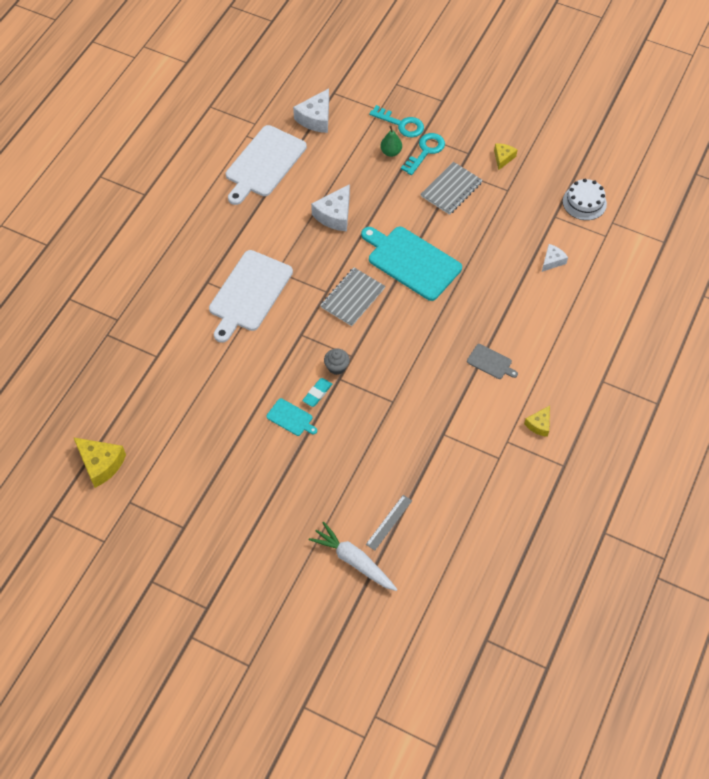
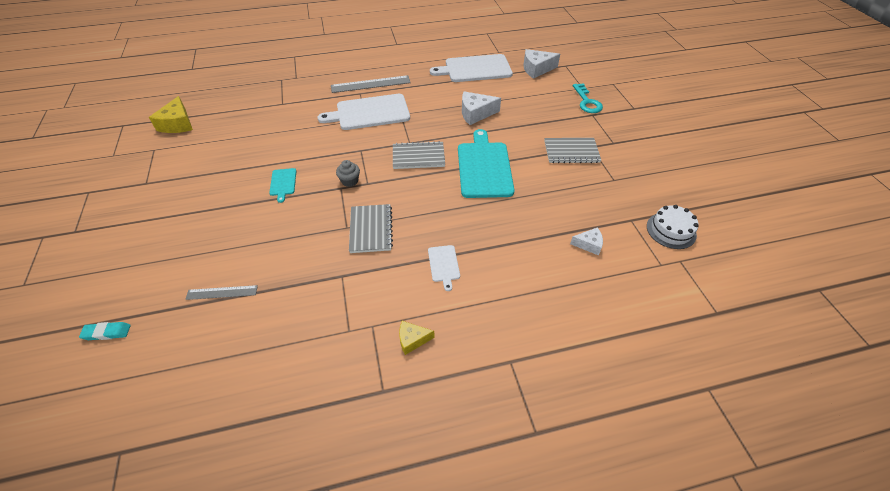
camera: 50 degrees right, 10 degrees down
turquoise eraser [302,378,332,407] -> turquoise eraser moved to [79,322,131,340]
white carrot [309,521,397,591] -> none
green pear [380,126,402,157] -> none
turquoise key [401,133,445,175] -> none
grey cutting board [467,344,518,379] -> white cutting board [428,245,460,291]
yellow cheese [494,143,517,170] -> none
none -> grey ruler [331,75,411,93]
none -> grey notebook [349,204,393,253]

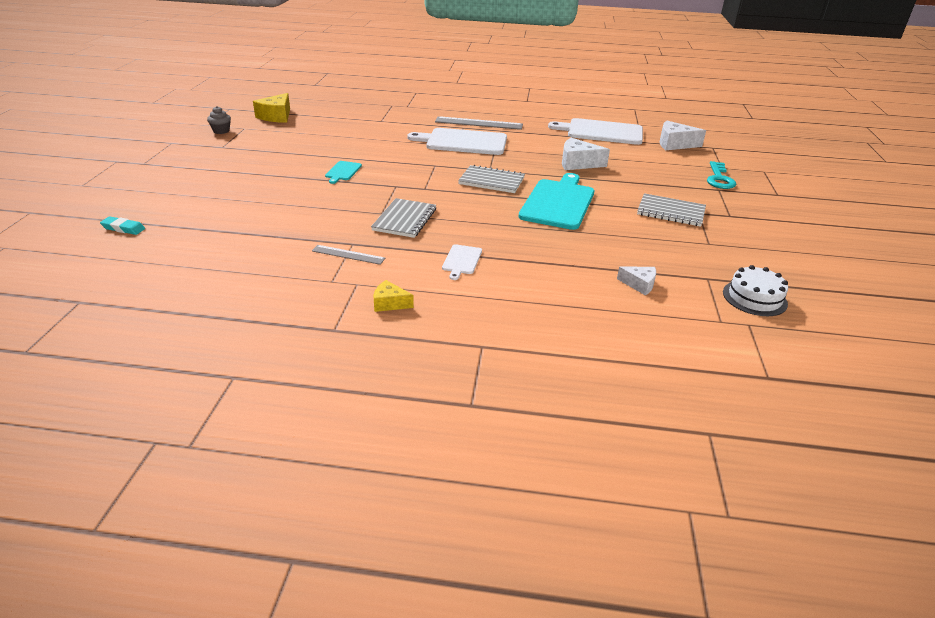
camera: 20 degrees right, 15 degrees down
grey ruler [185,285,258,300] -> grey ruler moved to [312,245,385,265]
grey cupcake [336,160,360,187] -> grey cupcake moved to [207,106,231,134]

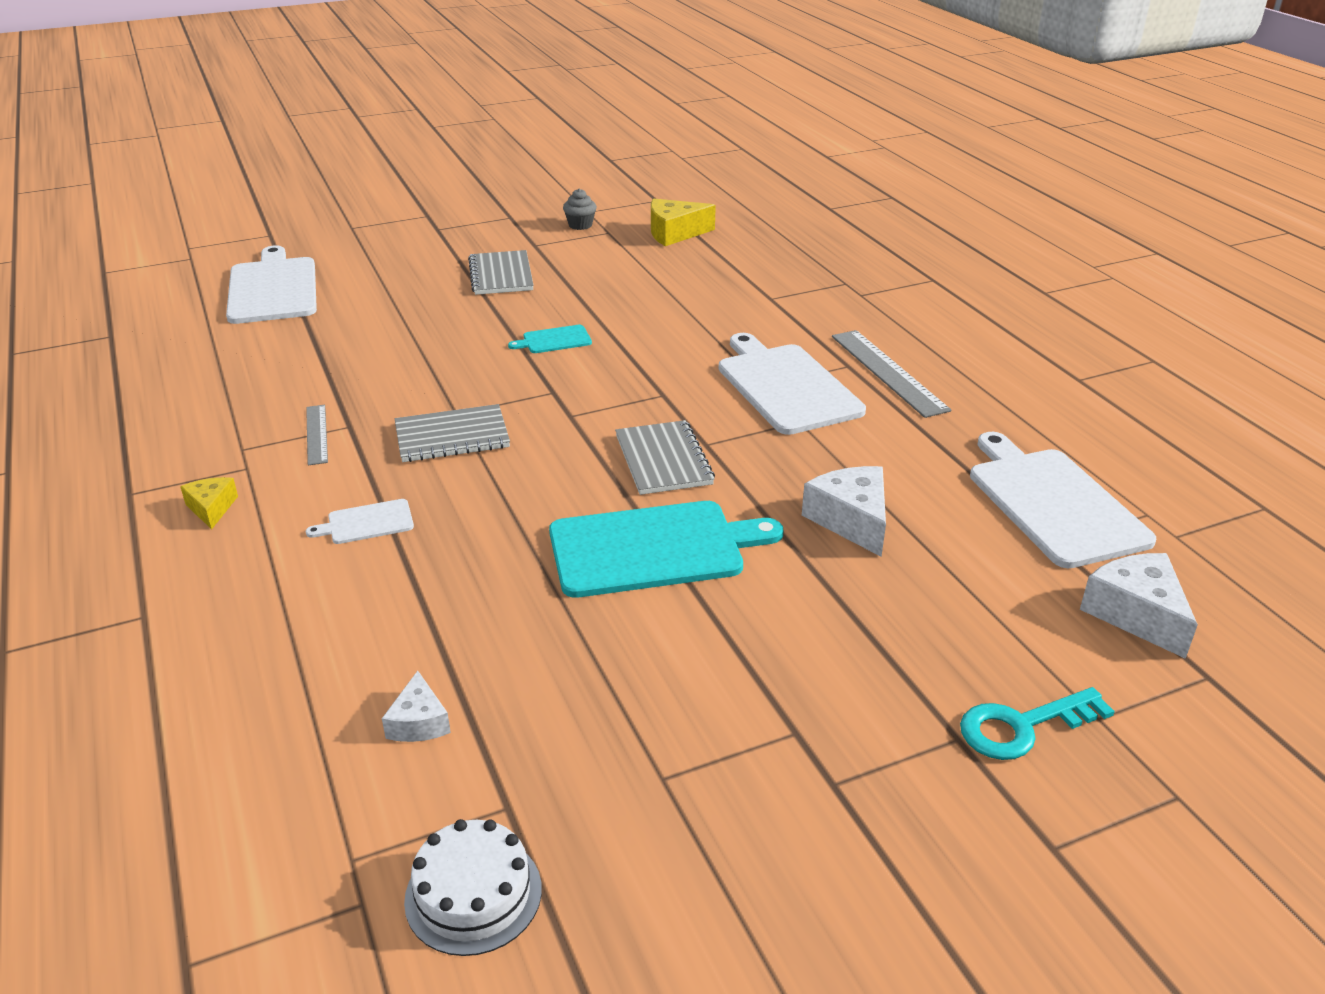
camera: 60 degrees right, 0 degrees up
turquoise eraser [100,217,145,235] -> white cutting board [226,245,317,324]
grey notebook [637,193,706,227] -> grey notebook moved to [468,250,534,295]

